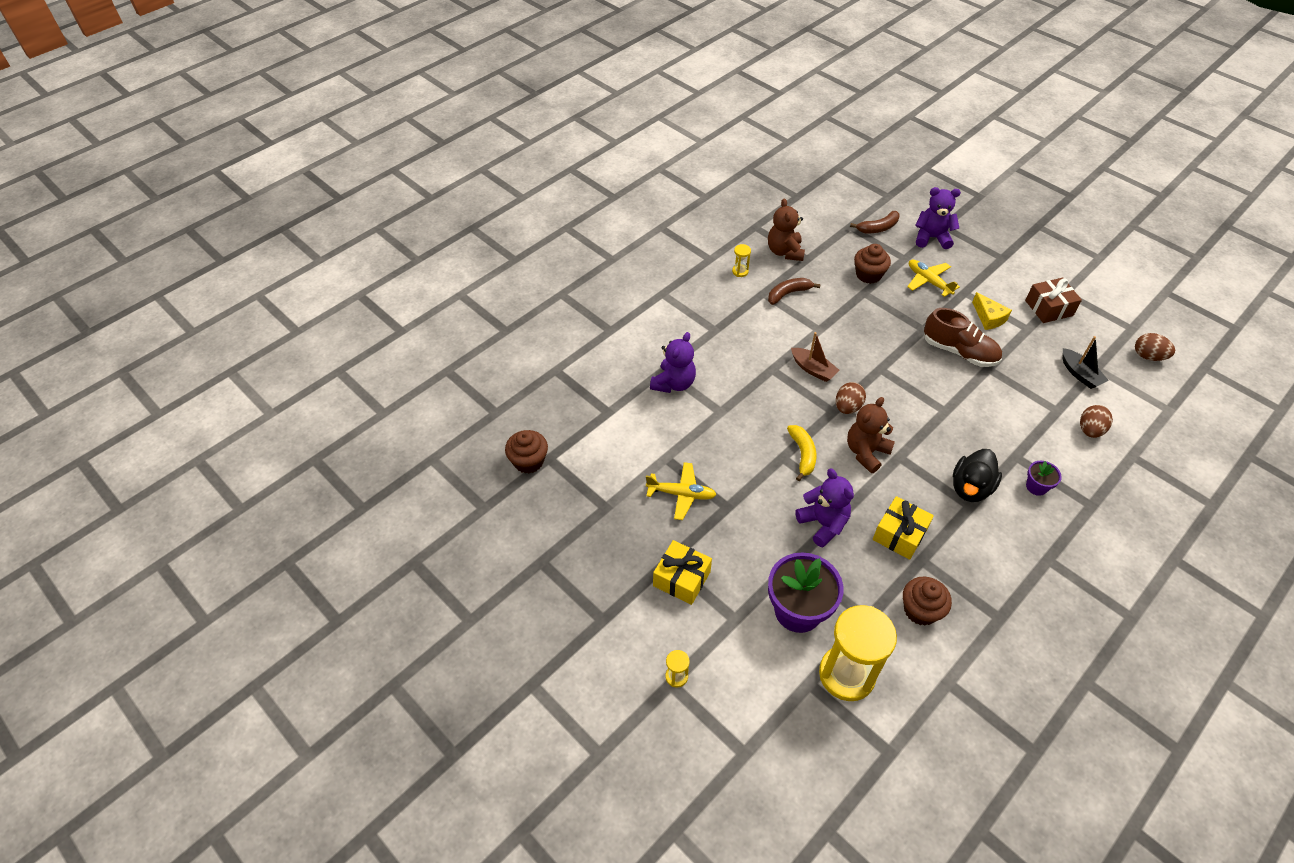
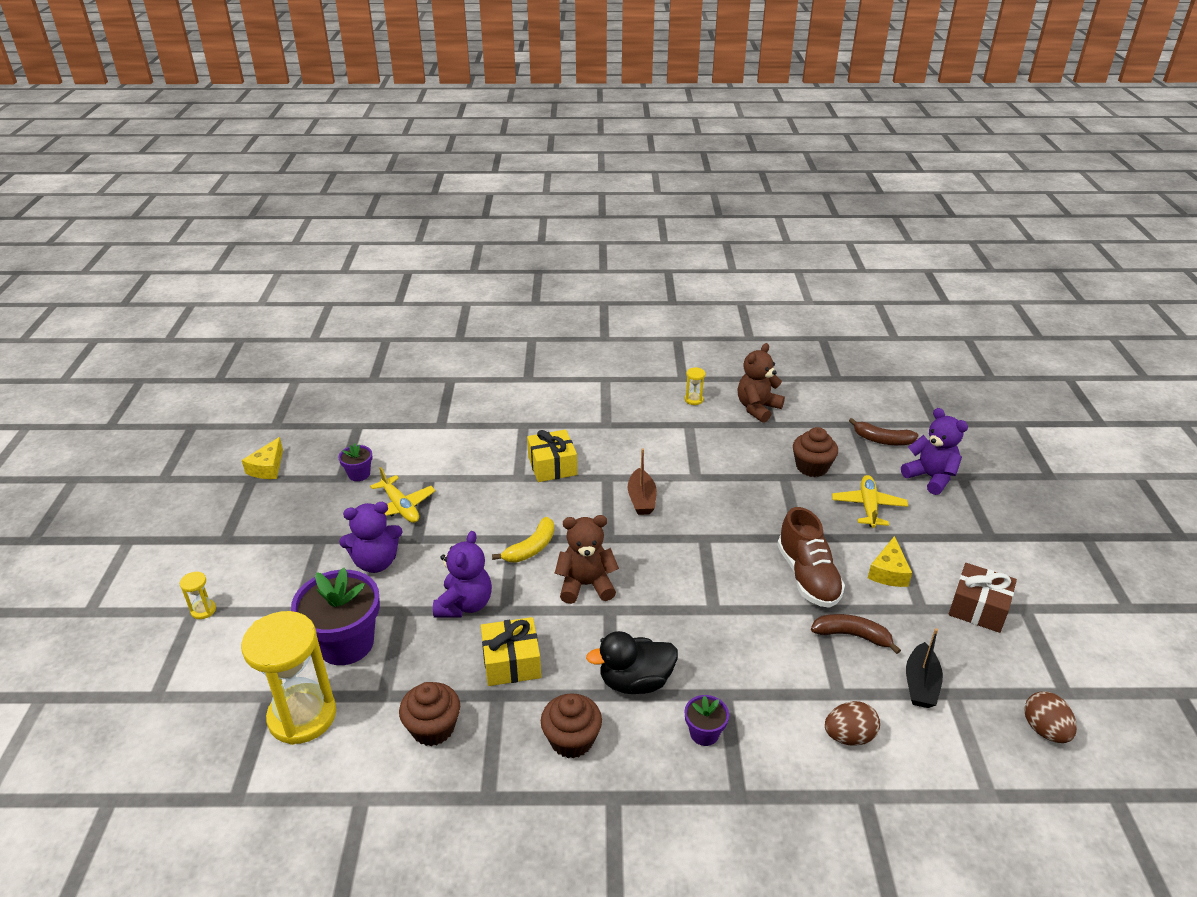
camera: 45 degrees right, 15 degrees down
brown cupcake [505,430,548,473] -> brown cupcake moved to [541,693,602,759]
purple teddy bear [650,332,696,393] -> purple teddy bear moved to [339,502,403,573]
yellow gift [653,540,712,605] -> yellow gift moved to [527,430,577,482]
brown banana [768,278,821,305] -> brown banana moved to [811,614,901,654]
brown egg [836,382,866,414] -> none
none -> yellow cheese [242,437,283,479]
none -> purple flower pot [339,443,373,481]

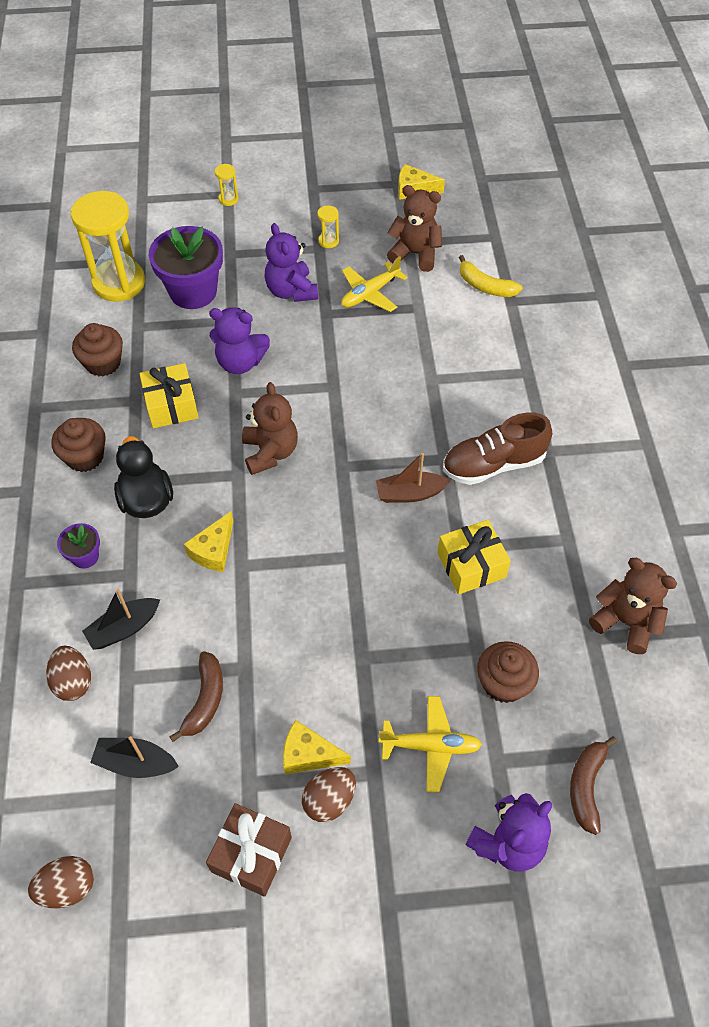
camera: 85 degrees right, 20 degrees up
purple flower pot [339,443,373,481] -> brown teddy bear [387,185,442,272]
yellow banana [492,517,554,563] -> yellow banana moved to [459,255,522,297]
yellow gift [527,430,577,482] -> yellow gift moved to [437,520,511,595]
yellow hourglass [685,367,706,405] -> yellow hourglass moved to [317,206,339,248]
brown shoe [777,507,845,608] -> brown shoe moved to [443,413,552,485]
none -> black boat [82,589,160,650]
none -> yellow cheese [184,511,233,572]
none -> brown egg [302,767,356,822]

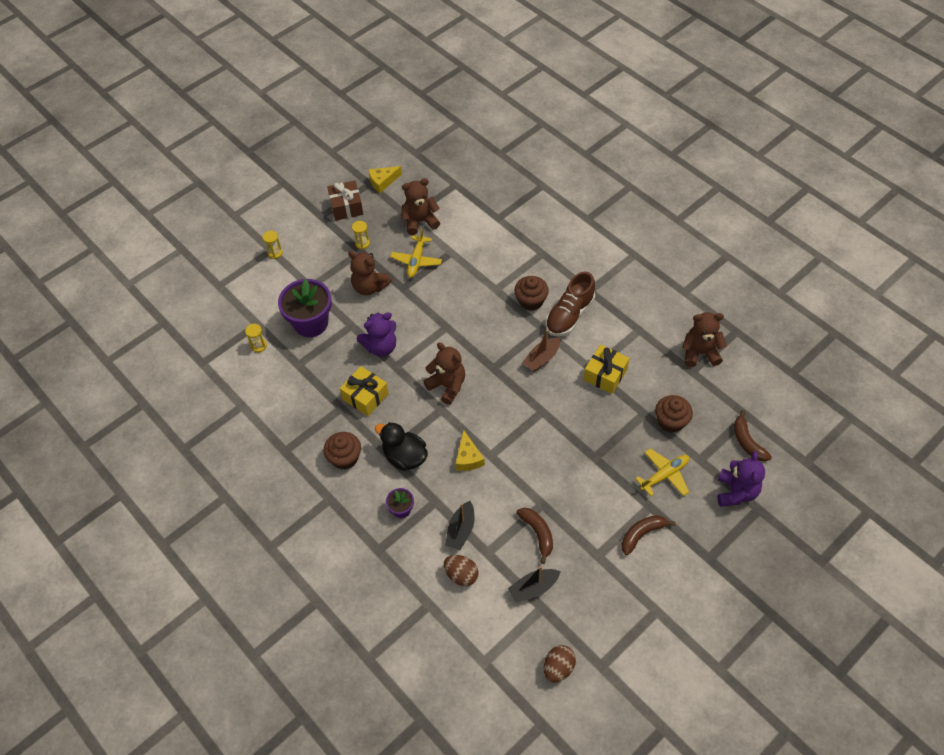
camera: 35 degrees left, 0 degrees up
yellow hourglass [71,191,145,302] -> yellow hourglass [245,324,267,352], size x0.41
brown cupcake [72,323,123,376] -> brown cupcake moved to [514,276,549,311]
brown gift [206,803,292,897] -> brown gift moved to [327,181,363,221]
purple teddy bear [265,223,318,302] -> brown teddy bear [348,251,392,295]
yellow cheese [283,720,351,774] -> none
brown egg [302,767,356,822] -> brown banana [622,515,676,555]
yellow banana [459,255,522,297] -> none

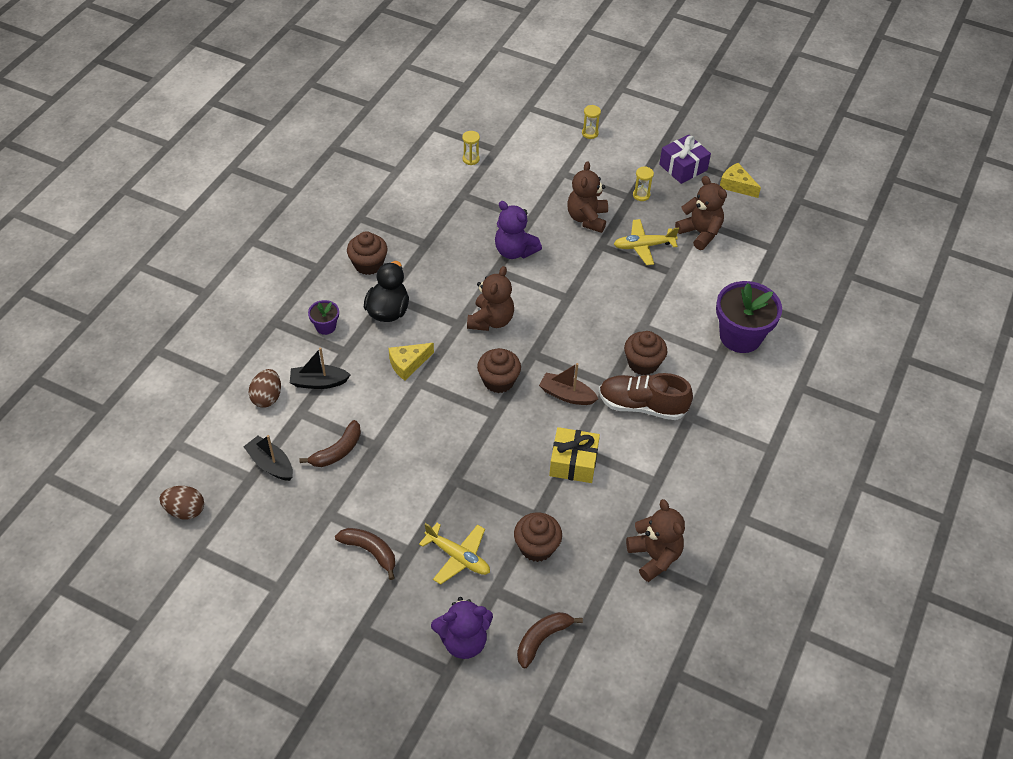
camera: 65 degrees right, 5 degrees down
purple flower pot [278,279,332,337] -> purple flower pot moved to [716,281,782,353]
brown gift [327,181,363,221] -> purple gift [659,135,711,184]
yellow gift [340,366,389,416] -> none
none -> brown cupcake [477,348,521,393]

